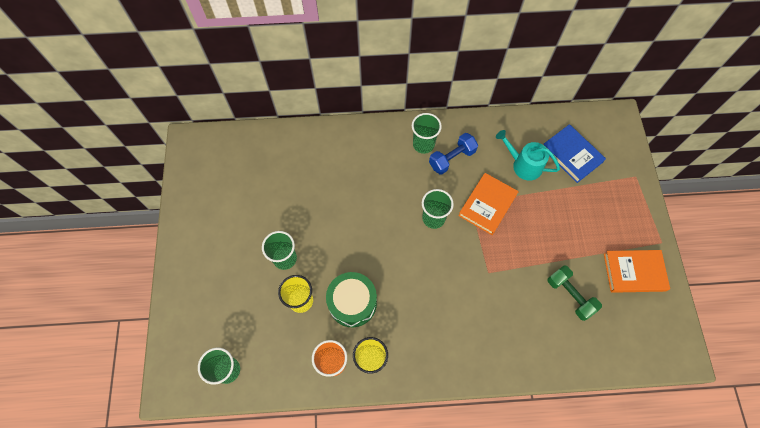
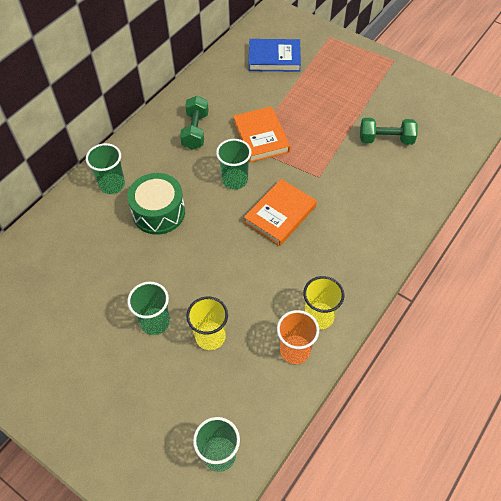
camera: 50 degrees left, 10 degrees down
green drum [326,272,377,327] -> green drum moved to [127,173,185,235]
green cup [412,113,442,154] -> green cup moved to [86,143,125,194]
blue dumbbell [429,133,478,175] -> green dumbbell [180,96,209,150]
turquoise watering can [496,130,560,181] -> none
orange book [604,250,670,293] -> orange book moved to [244,179,317,246]

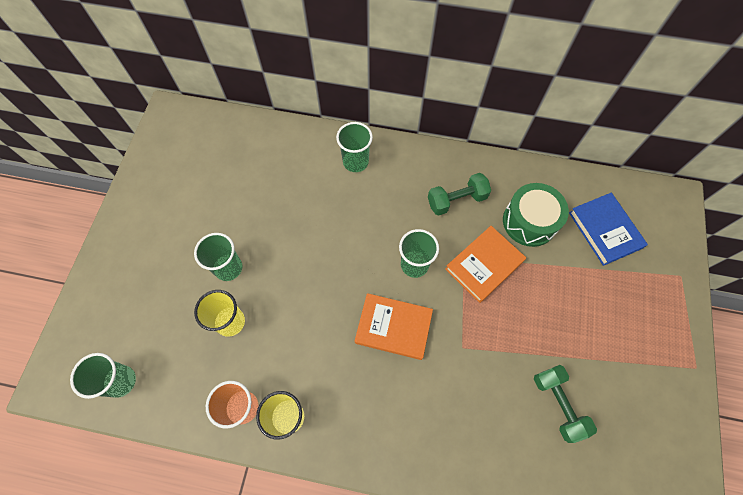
camera: 65 degrees right, 10 degrees up
green drum [127,173,185,235] -> green drum moved to [503,183,569,247]

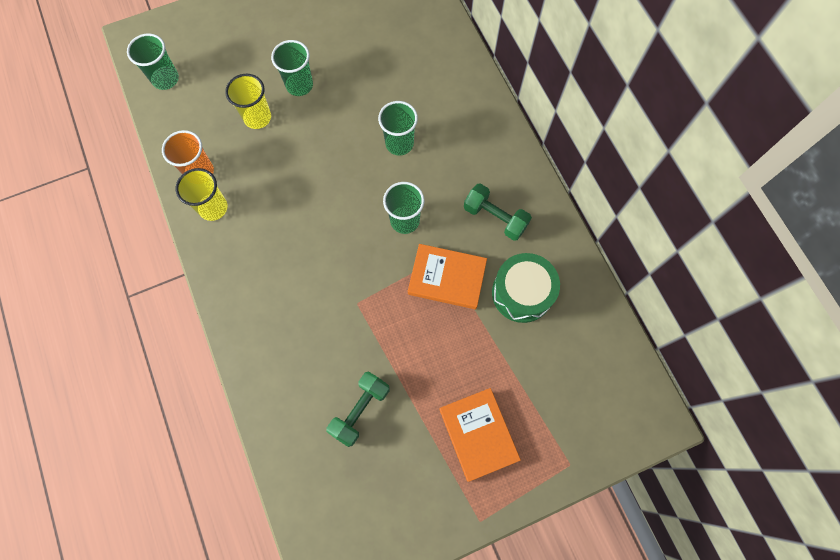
camera: 55 degrees right, 5 degrees up
green cup [336,122,373,172] -> green cup moved to [378,101,418,155]
orange book [355,293,433,360] -> orange book moved to [439,388,521,482]
blue book [569,193,648,266] -> none

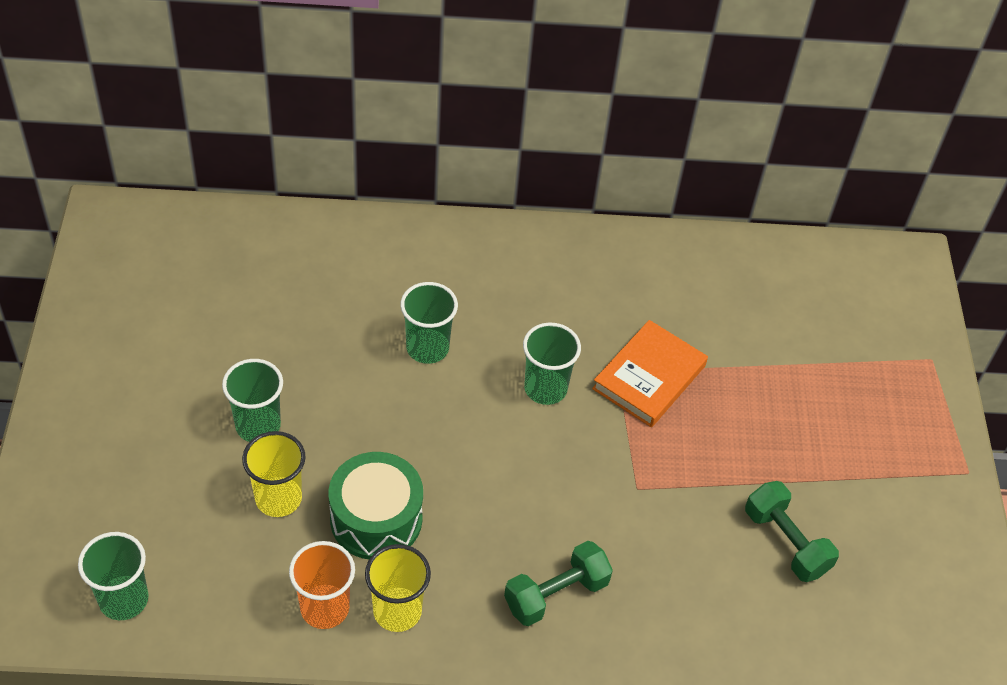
camera: 70 degrees left, 20 degrees down
orange book [439,388,521,482] -> none
green dumbbell [464,183,532,241] -> green dumbbell moved to [504,541,613,626]
green drum [492,253,560,323] -> green drum moved to [329,452,423,559]

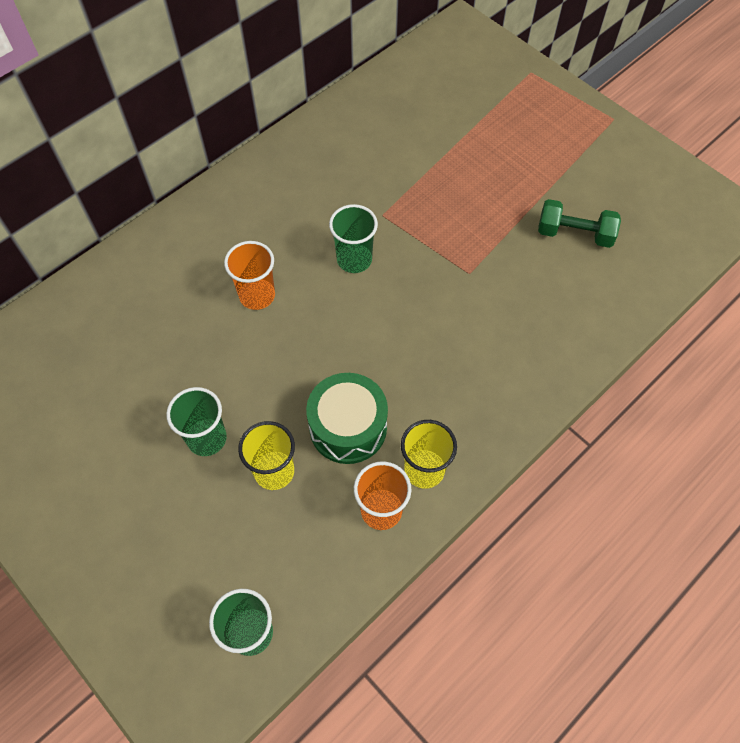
camera: 40 degrees left, 10 degrees up
green cup [400,282,458,364] -> orange cup [224,241,275,310]
green dumbbell [504,541,613,626] -> none
orange book [592,320,708,427] -> none

